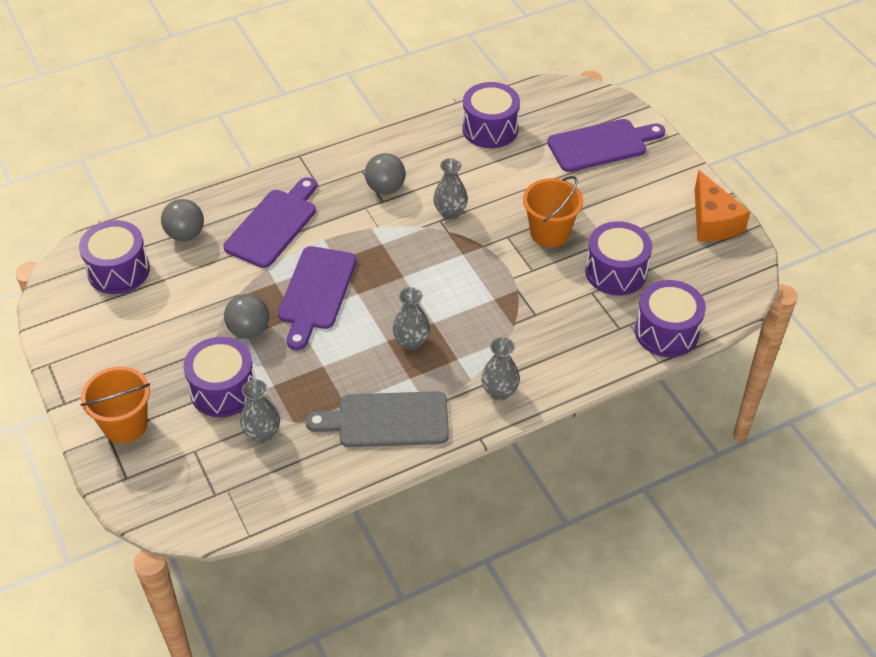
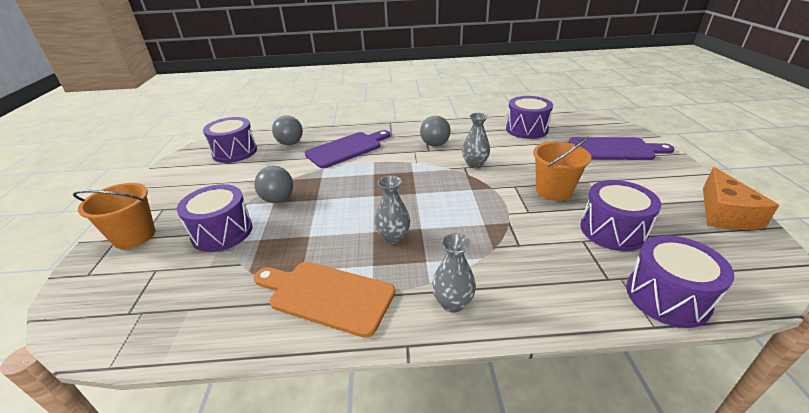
camera: 25 degrees right, 15 degrees down
grey vase [240,379,280,443] -> none
purple cutting board [278,246,357,350] -> none
grey cutting board [305,391,449,447] -> orange cutting board [254,262,395,338]

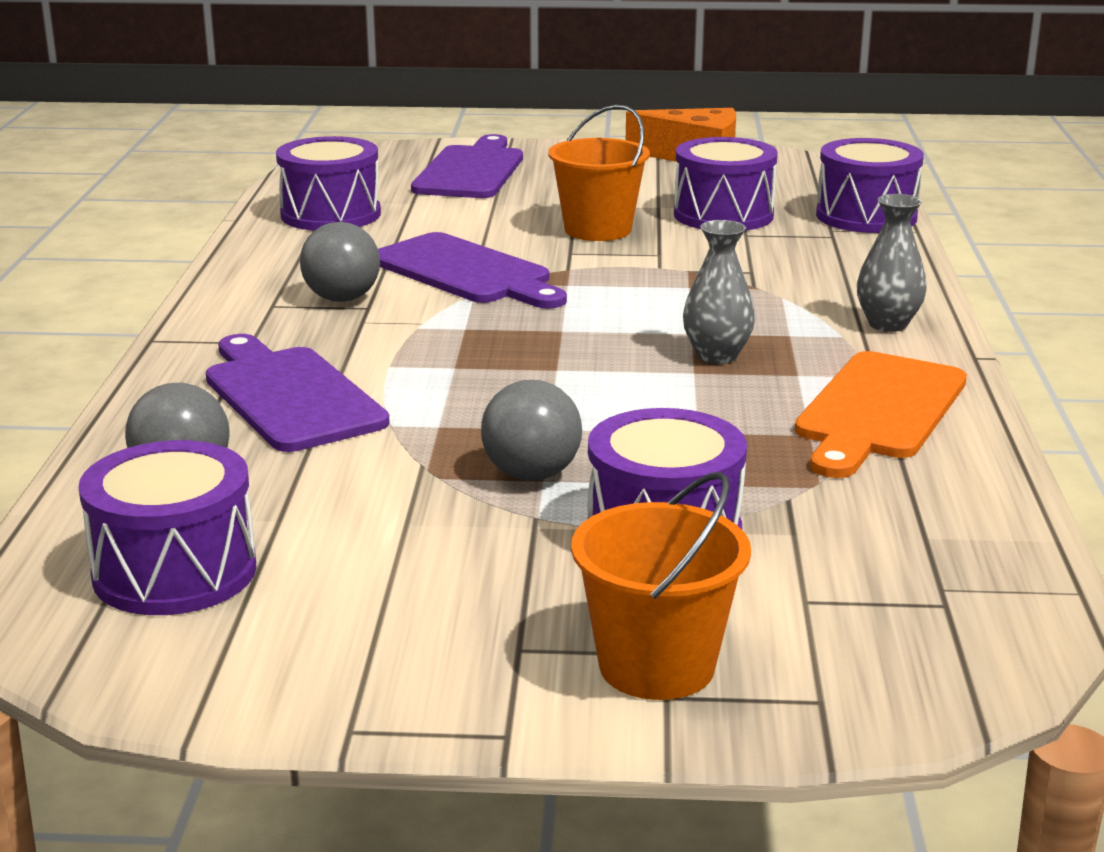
camera: 85 degrees left, 10 degrees down
grey vase [462,113,490,169] -> purple cutting board [378,232,567,309]

